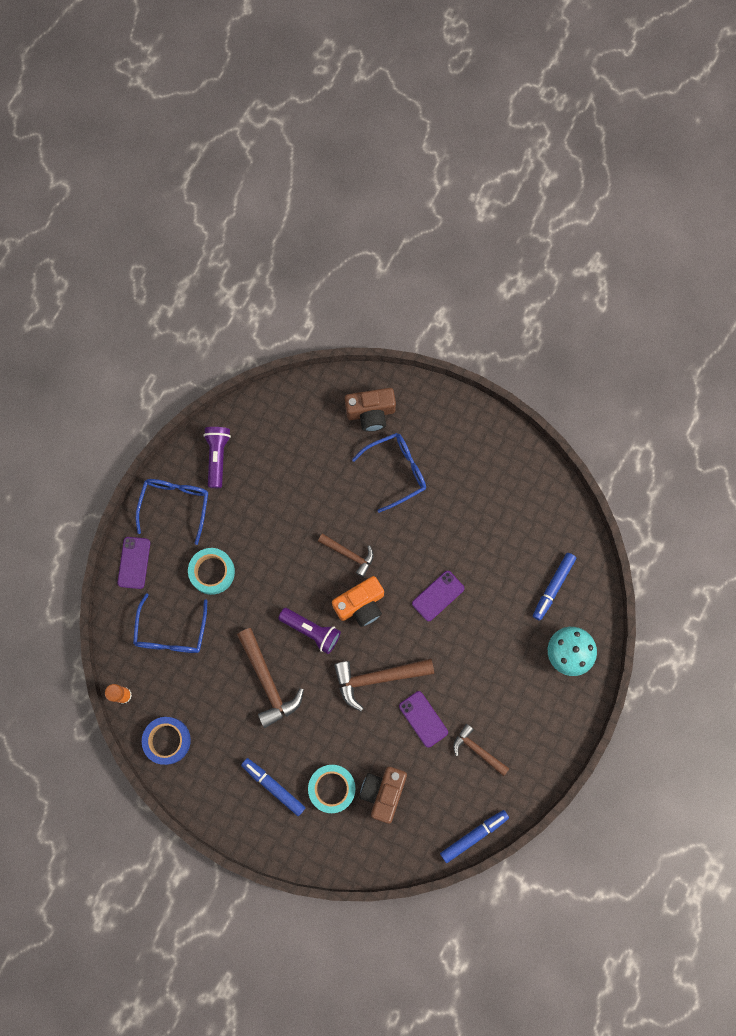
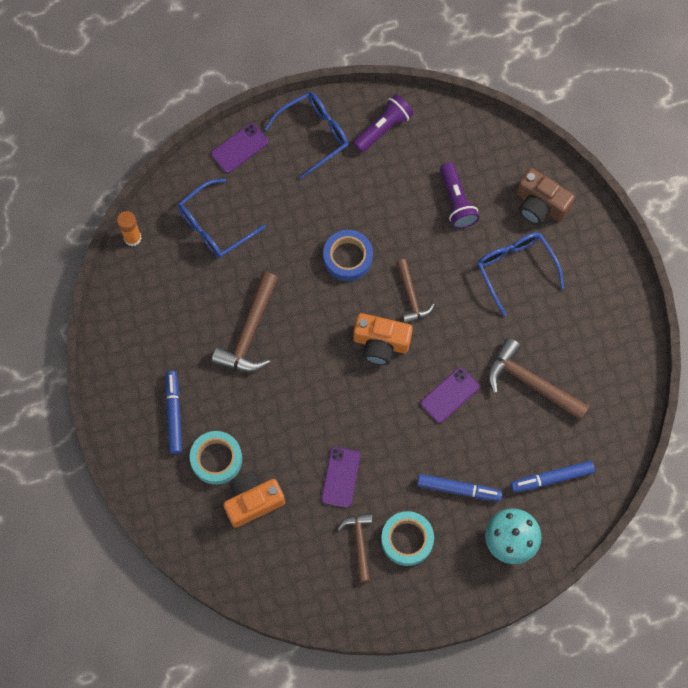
camera: 45 degrees right, 5 degrees down
blue tape [142,717,191,765] -> blue tape moved to [323,230,373,281]
turquoise tape [188,548,235,595] -> turquoise tape moved to [381,511,434,566]
purple flashlight [278,608,341,654] -> purple flashlight moved to [440,162,479,229]
brown hammer [334,658,434,711] -> brown hammer moved to [488,338,590,420]
blue glasses [352,433,426,513] -> blue glasses turned 135 degrees counterclockwise [477,232,564,316]
brown camera [360,766,407,824] -> orange camera [223,471,285,528]
purple phone [412,571,464,621] -> purple phone turned 45 degrees counterclockwise [421,367,479,423]
blue marker [440,810,509,863] -> blue marker moved to [417,474,503,501]

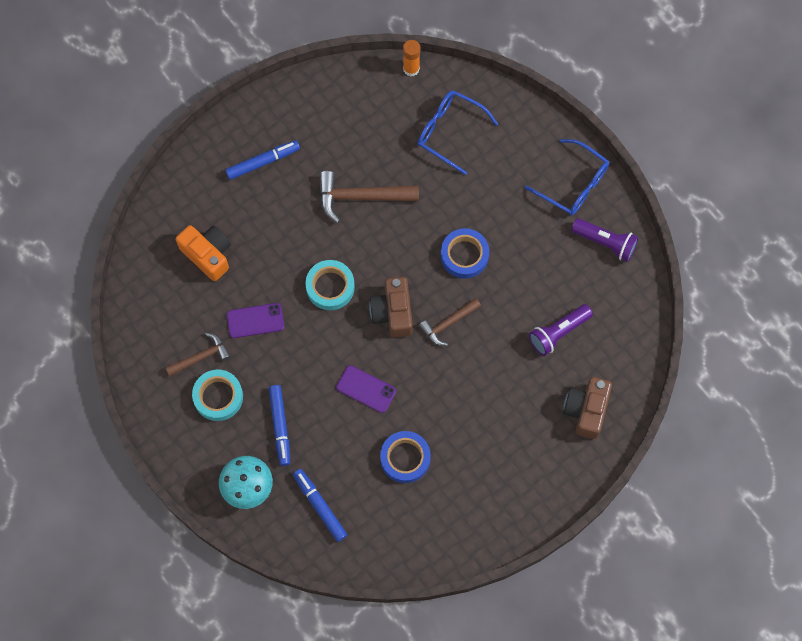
camera: 70 degrees right, 0 degrees up
turquoise tape [190,431,242,485] -> turquoise tape moved to [305,260,355,310]
purple phone [211,123,268,173] -> none
orange camera [353,313,413,365] -> brown camera [369,277,413,338]
blue glasses [477,232,564,316] -> none
brown hammer [488,338,590,420] -> blue tape [380,431,431,483]

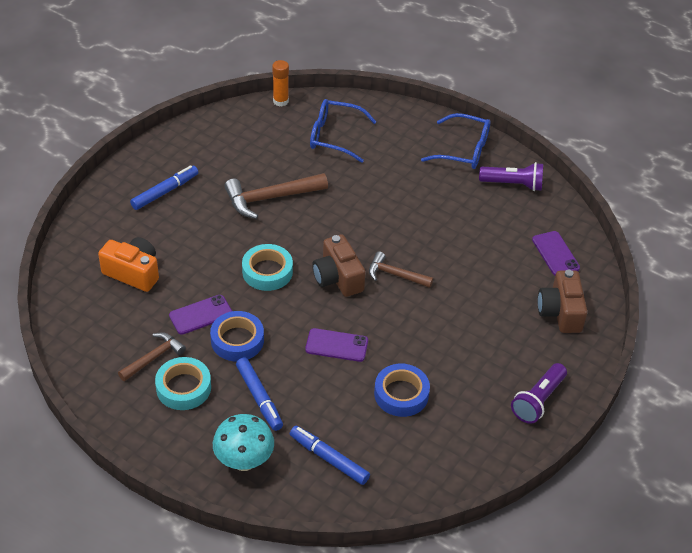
camera: 20 degrees left, 25 degrees down
brown hammer [419,298,481,346] -> brown hammer turned 75 degrees clockwise [369,251,433,288]
blue tape [441,228,489,279] -> blue tape moved to [210,311,264,361]
purple flashlight [529,304,593,356] -> purple flashlight moved to [511,363,567,424]
none -> purple phone [532,231,580,275]

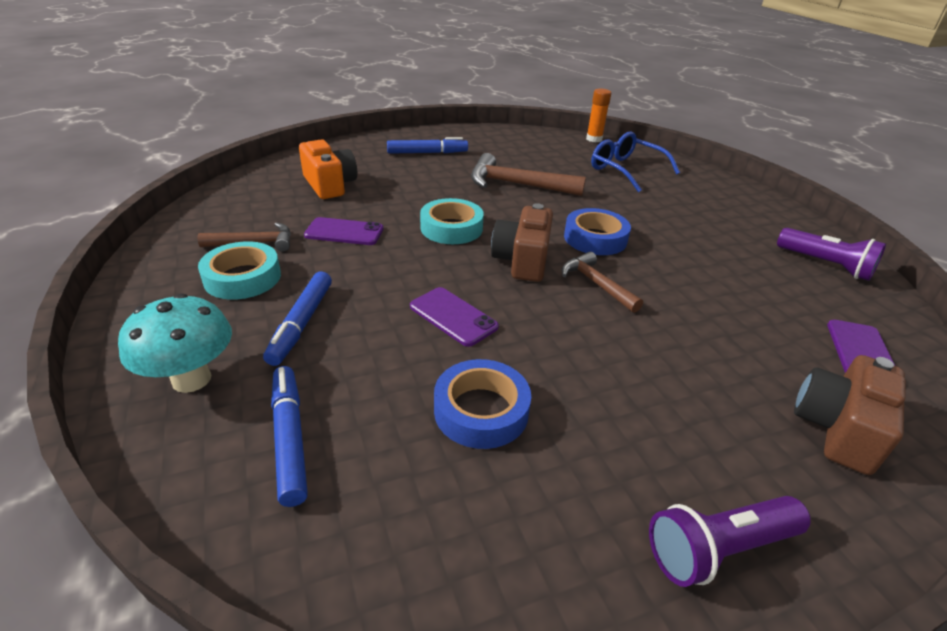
camera: 35 degrees right, 10 degrees down
blue tape [210,311,264,361] -> blue tape moved to [564,208,631,255]
blue glasses [421,113,490,169] -> none

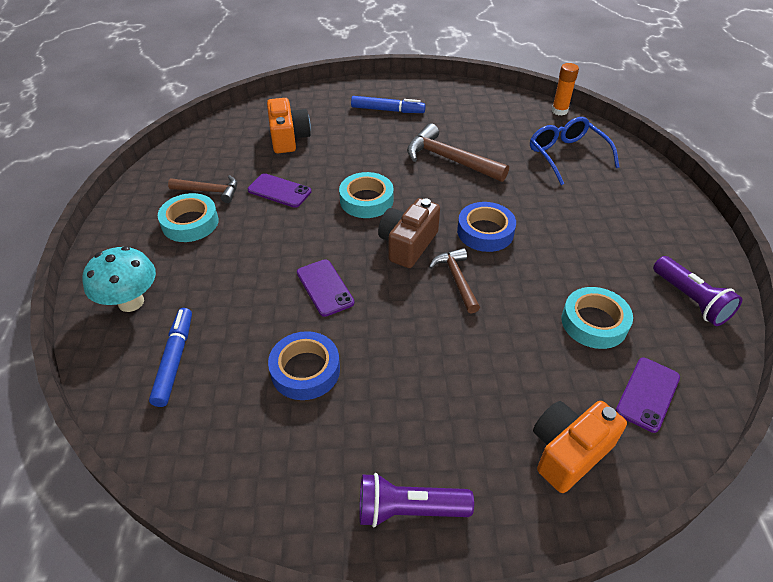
camera: 20 degrees right, 10 degrees up
blue marker [263,271,332,366] -> none
brown camera [794,355,906,475] -> orange camera [533,401,627,493]
none -> turquoise tape [562,287,633,349]

